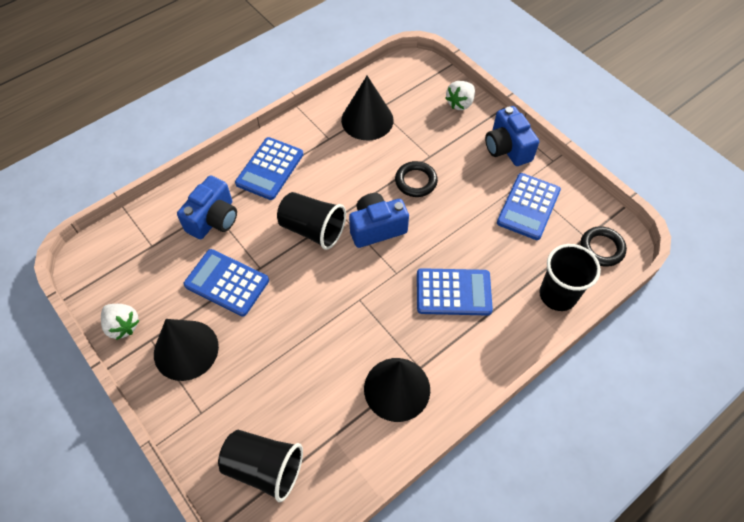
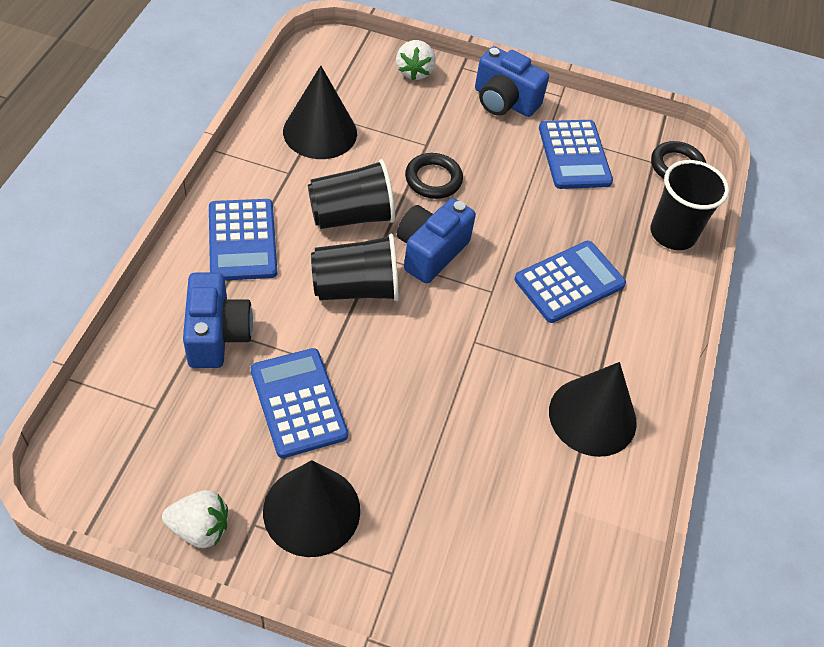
camera: 40 degrees left, 5 degrees down
blue calculator [184,249,269,317] -> blue calculator turned 75 degrees clockwise [251,348,348,458]
black cup [218,430,303,502] -> black cup moved to [308,159,395,229]

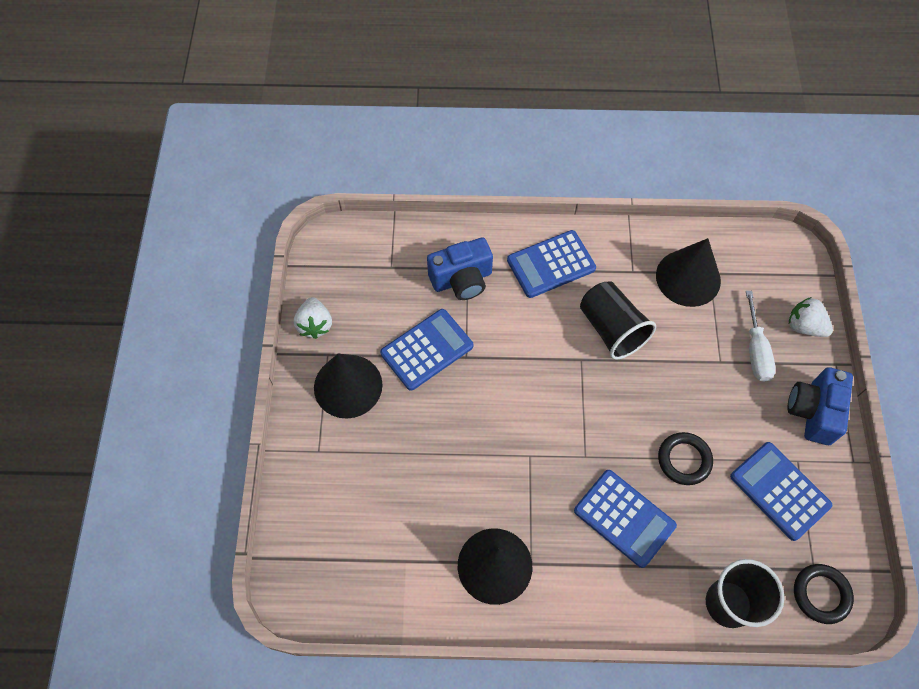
camera: 80 degrees right, 10 degrees up
black cup [311,234,399,301] -> none
white strawberry [396,40,436,80] -> white strawberry turned 45 degrees clockwise [789,297,833,337]
blue camera [397,198,476,284] -> none
black ring [405,153,463,199] -> black ring moved to [658,432,713,485]
blue calculator [539,120,613,189] -> blue calculator turned 75 degrees clockwise [730,442,832,541]
none -> white screwdriver [746,291,776,382]

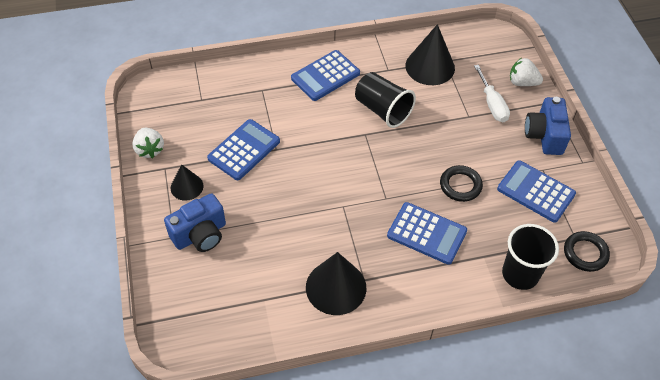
camera: 15 degrees left, 10 degrees down
black cone [314,354,382,419] -> black cone [171,164,204,201], size x0.59
blue camera [427,238,493,300] -> blue camera moved to [164,193,226,252]

